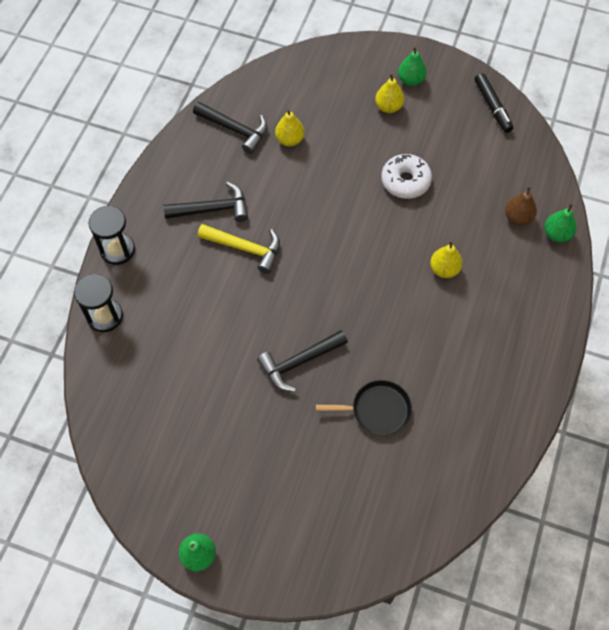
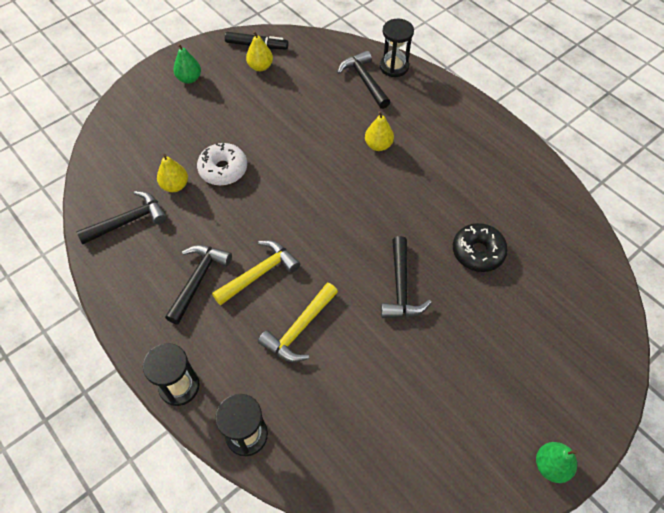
camera: 60 degrees left, 5 degrees down
black pan [316,380,412,435] -> black donut [453,223,508,272]
yellow pear [375,73,404,113] -> yellow pear moved to [246,31,273,71]
white donut [381,154,432,199] -> white donut moved to [197,143,247,186]
brown pear [505,186,537,225] -> black hammer [337,50,390,109]
green pear [545,203,577,242] -> black hourglass [380,19,414,77]
none -> yellow hammer [258,283,338,362]

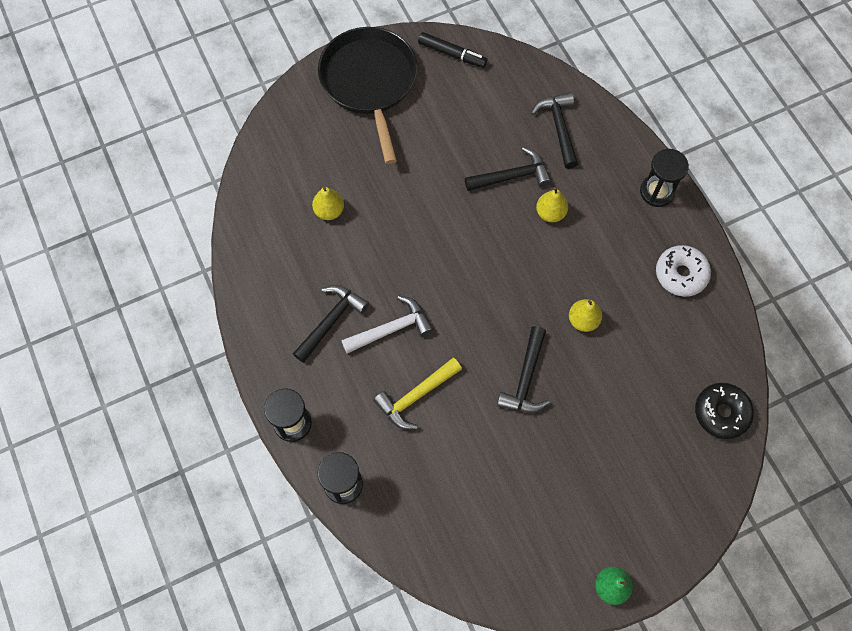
camera: 15 degrees right, 10 degrees up
black hammer [76,191,167,244] -> black hammer moved to [465,147,552,191]
green pear [173,43,201,84] -> black pan [318,27,417,164]
white donut [197,143,247,186] -> white donut moved to [656,245,711,297]
yellow hammer [212,240,300,306] -> white hammer [341,296,433,354]
yellow pear [246,31,273,71] -> yellow pear moved to [569,299,602,332]
black hourglass [380,19,414,77] -> black hourglass moved to [640,149,689,207]
black donut [453,223,508,272] -> black donut moved to [695,383,754,439]

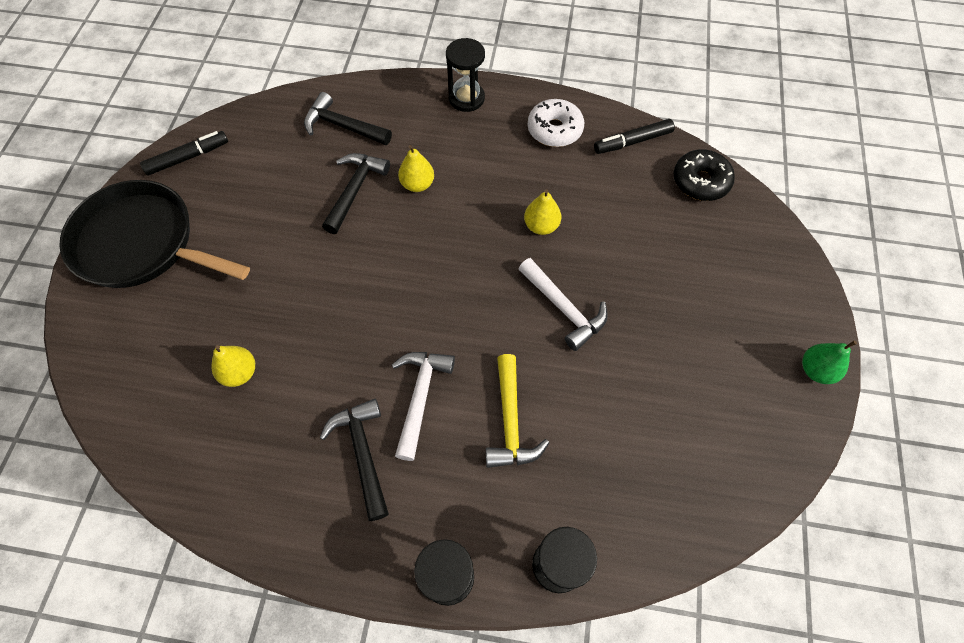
camera: 55 degrees left, 5 degrees down
black hammer [497,326,550,413] -> white hammer [519,258,608,351]
none -> black marker [594,119,675,154]

